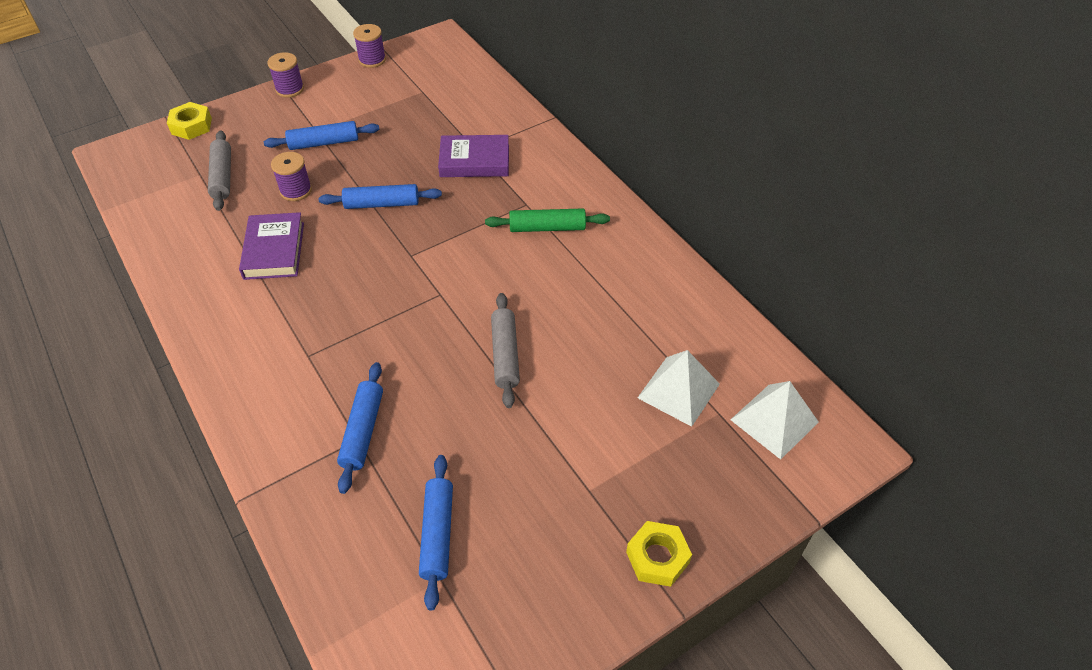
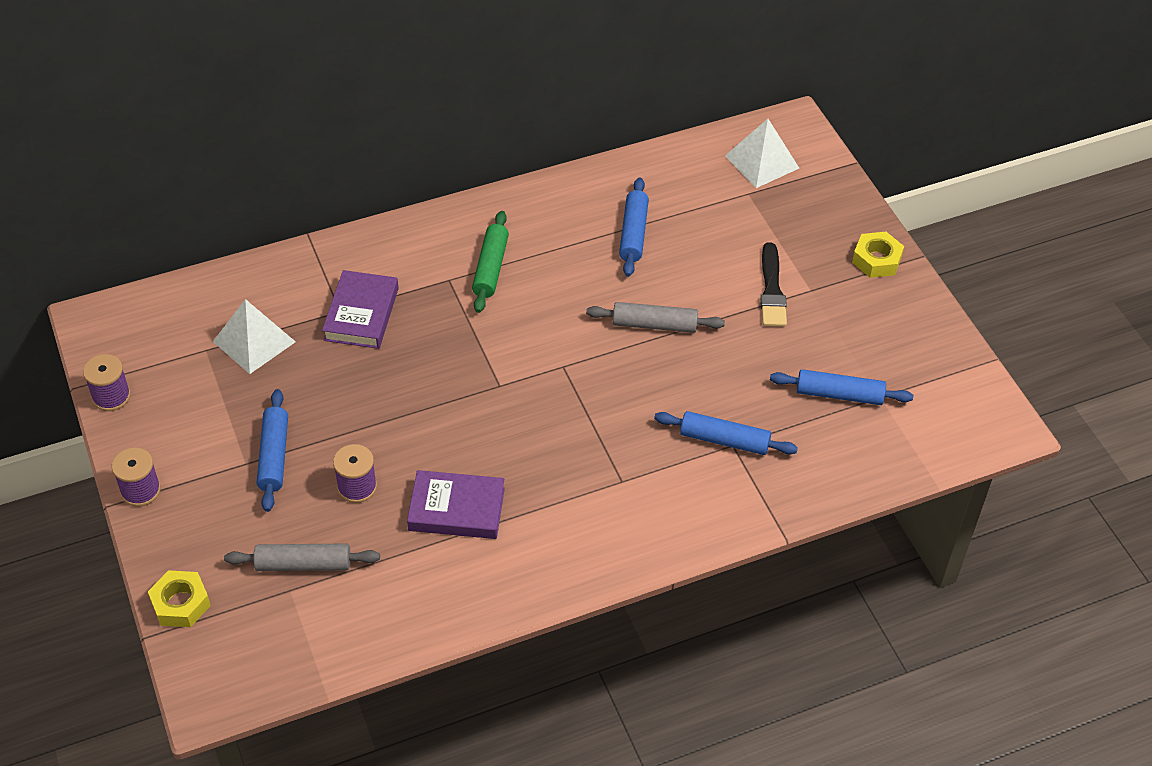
camera: 80 degrees left, 0 degrees up
blue rolling pin [319,184,442,209] -> blue rolling pin moved to [619,177,649,277]
white pyramid [638,350,720,427] -> white pyramid moved to [213,299,296,374]
none -> black brush [760,242,787,327]

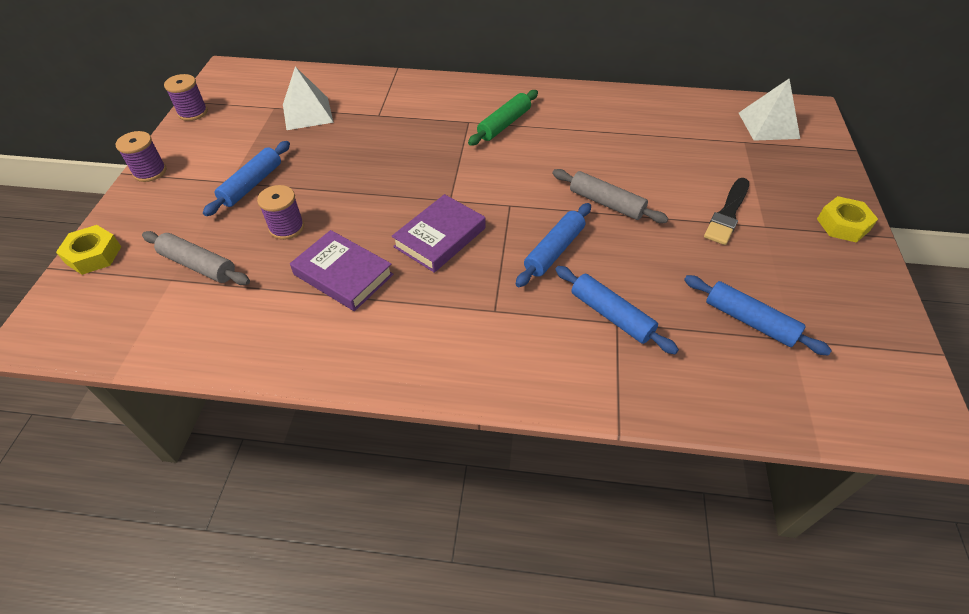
camera: 30 degrees right, 0 degrees up
purple book [322,270,399,349] -> purple book moved to [392,194,485,273]
blue rolling pin [619,177,649,277] -> blue rolling pin moved to [516,203,591,287]

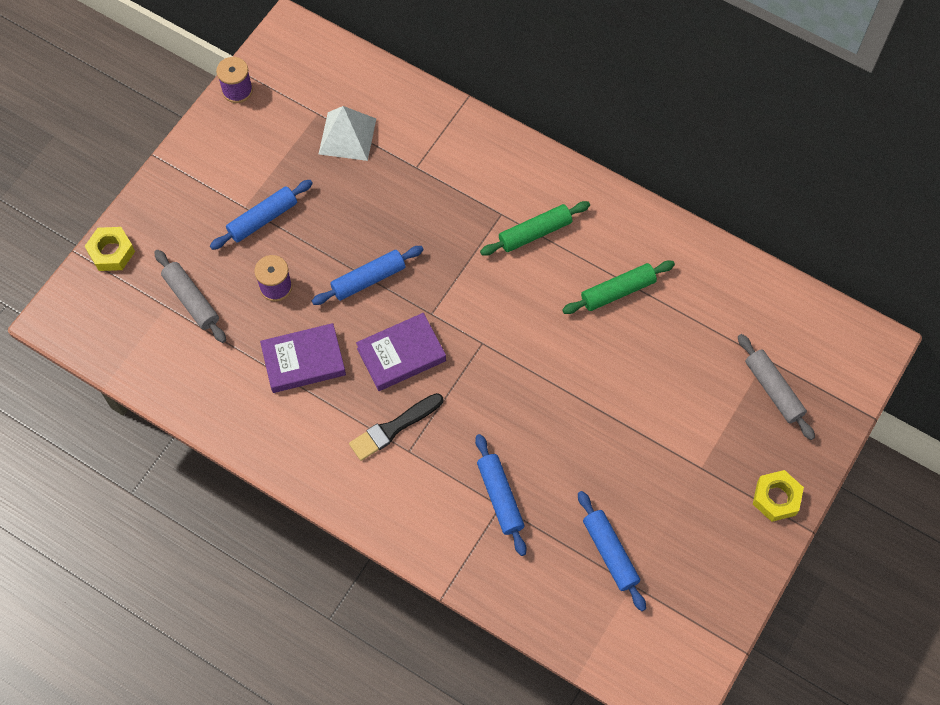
camera: 25 degrees right, 15 degrees up
purple spool [116,131,167,182] -> none
purple book [290,230,393,311] -> purple book turned 75 degrees counterclockwise [260,323,346,393]
blue rolling pin [516,203,591,287] -> blue rolling pin moved to [312,246,424,305]
grey rolling pin [552,169,668,223] -> grey rolling pin moved to [738,334,815,440]
black brush [704,178,749,245] -> black brush moved to [349,393,443,461]
white pyramid [739,79,800,141] -> none
none -> green rolling pin [562,261,675,314]

